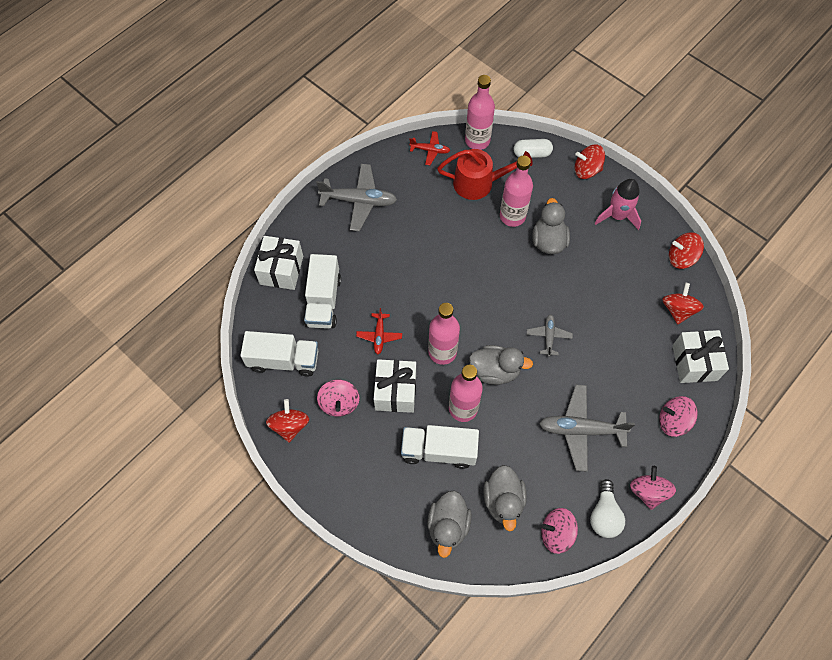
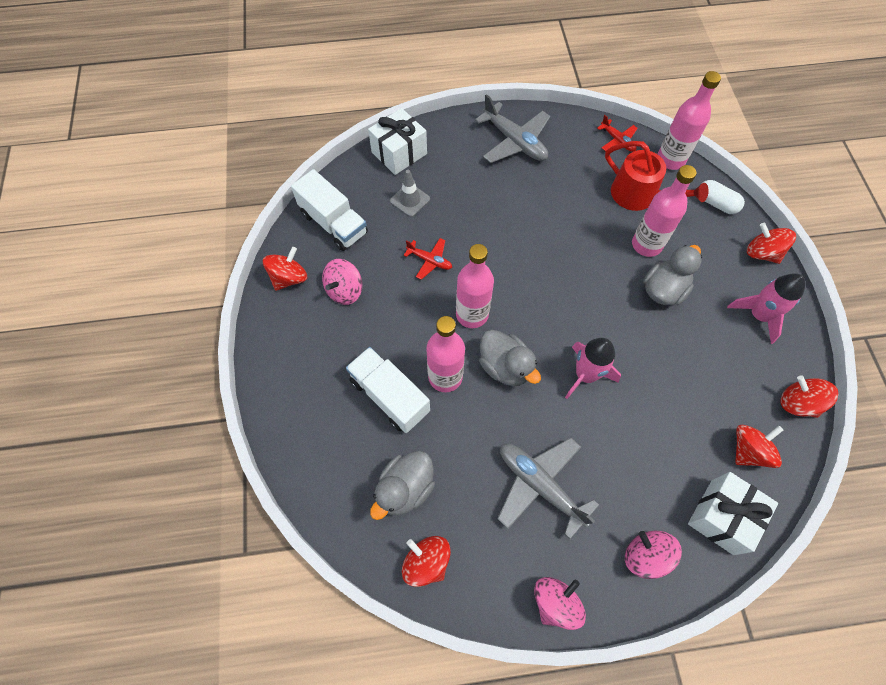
camera: 40 degrees right, 0 degrees up
white truck [304,254,341,329] -> grey traffic cone [390,170,430,217]
red plane [356,308,402,354] -> red plane turned 105 degrees counterclockwise [403,238,452,280]
white gift [374,359,416,413] -> none
grey duck [427,490,472,558] -> none
grey plane [527,314,573,357] -> pink rocket [565,338,621,399]
pink spinning top [541,508,578,554] -> red spinning top [402,536,451,587]
white light bulb [590,479,625,538] -> none

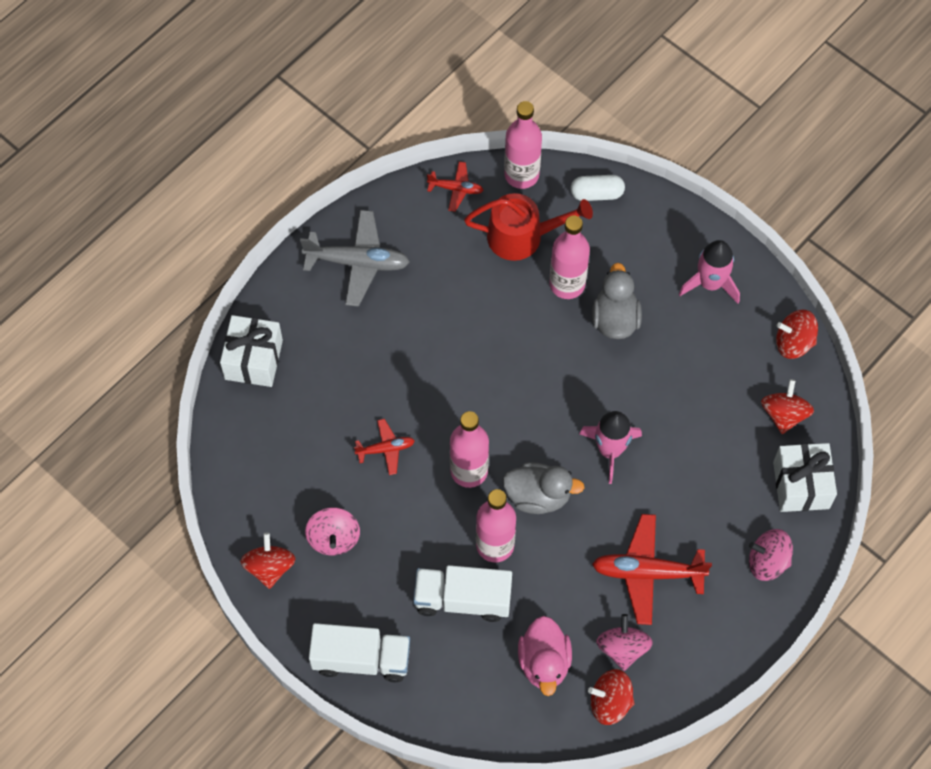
camera: 40 degrees left, 0 degrees up
white truck [291,169,368,251] -> white truck moved to [309,623,410,683]
grey duck [370,451,435,520] -> pink duck [518,616,572,696]
grey traffic cone [390,170,430,217] -> none
grey plane [497,438,599,539] -> red plane [592,514,712,625]
pink spinning top [534,577,586,630] -> pink spinning top moved to [596,614,653,671]
red spinning top [747,223,796,264] -> none

